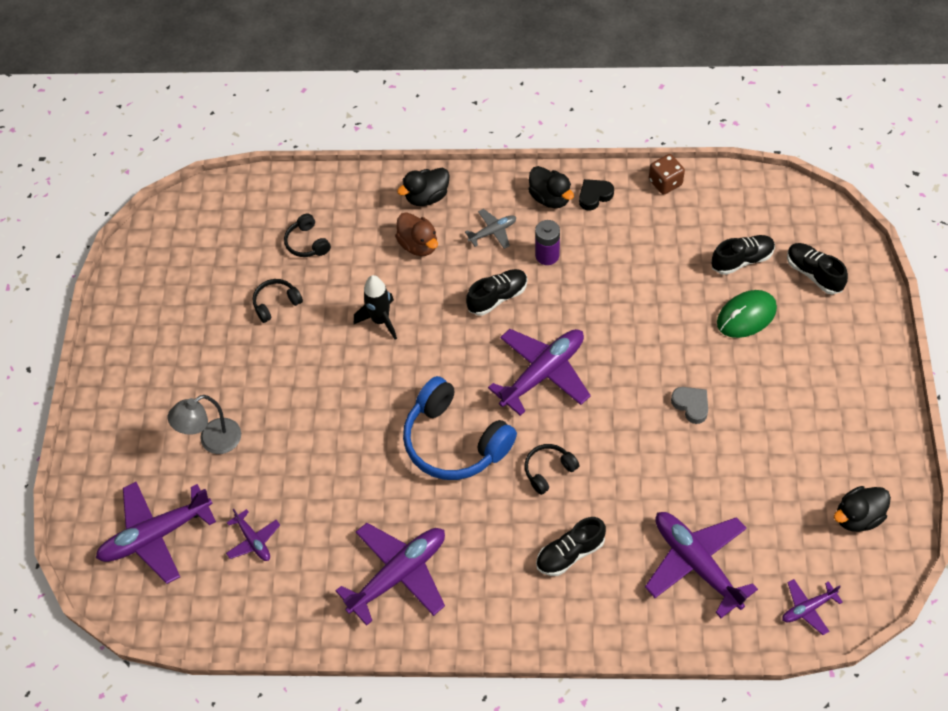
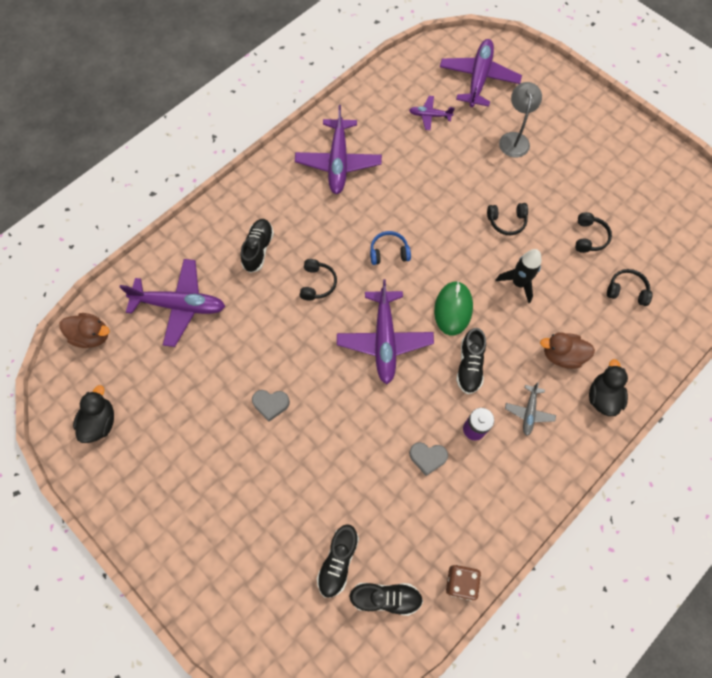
camera: 130 degrees right, 10 degrees up
blue headphones [403,376,517,480] -> blue headphones [370,231,411,265], size x0.48
black duck [528,166,574,208] -> none
black heart [579,179,614,210] -> none
green mouse [717,290,777,338] -> green mouse moved to [434,281,473,335]
purple plane [782,579,843,635] -> brown duck [59,313,110,348]
black shoe [787,243,848,295] -> black shoe moved to [349,583,423,616]
none -> grey heart [409,442,448,476]
none -> black headphones [487,203,528,235]

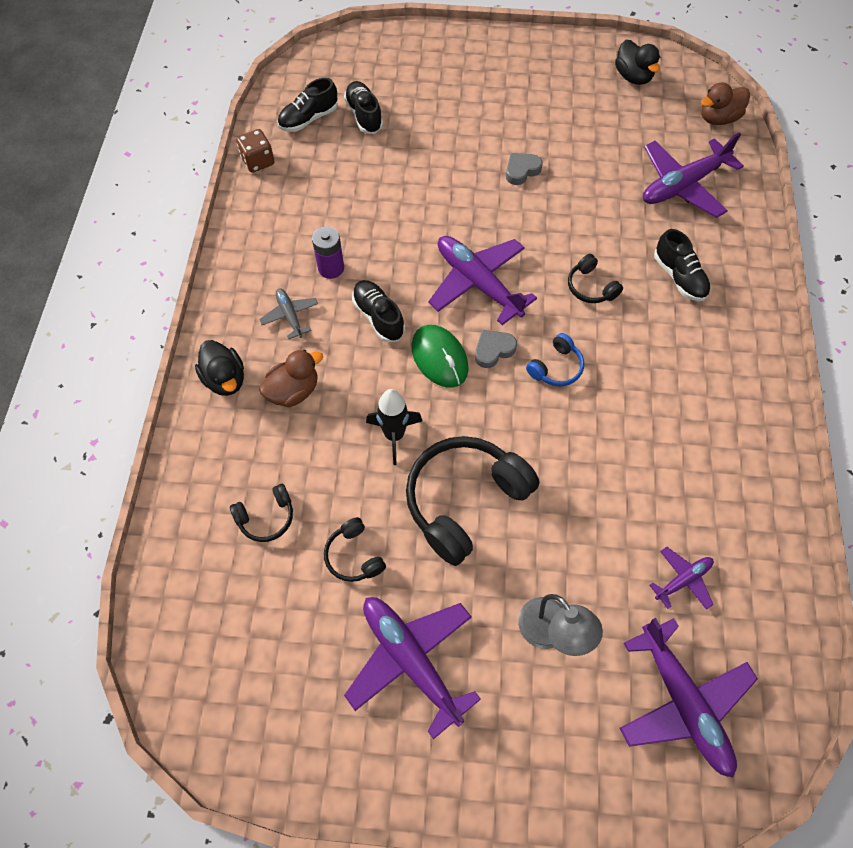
camera: 140 degrees right, 5 degrees down
purple plane [295,105,382,194] -> purple plane moved to [344,597,481,739]
grey heart [409,442,448,476] -> grey heart moved to [475,330,517,368]
black headphones [487,203,528,235] -> black headphones [406,436,540,566], size x2.09

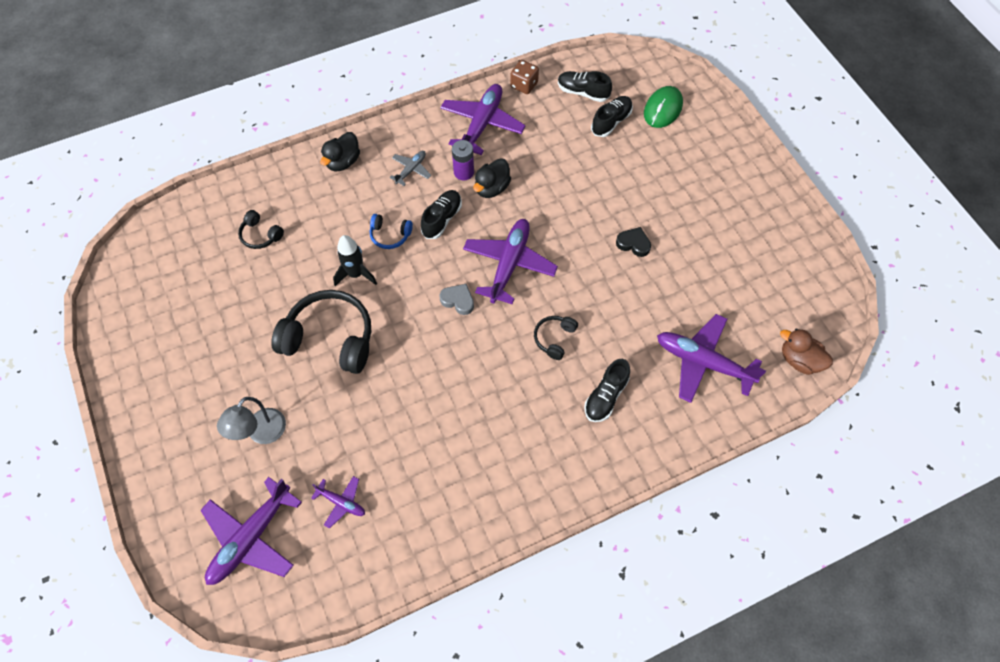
camera: 60 degrees right, 0 degrees up
brown duck [259,350,323,407] -> none
black headphones [324,517,386,582] -> none
purple plane [344,597,481,739] -> purple plane moved to [440,84,526,155]
green mouse [411,325,469,388] -> green mouse moved to [644,86,683,128]
grey heart [506,153,543,185] -> black heart [616,227,651,257]
blue headphones [526,333,584,386] -> blue headphones moved to [370,214,413,249]
black duck [615,40,660,85] -> black duck moved to [473,158,511,198]

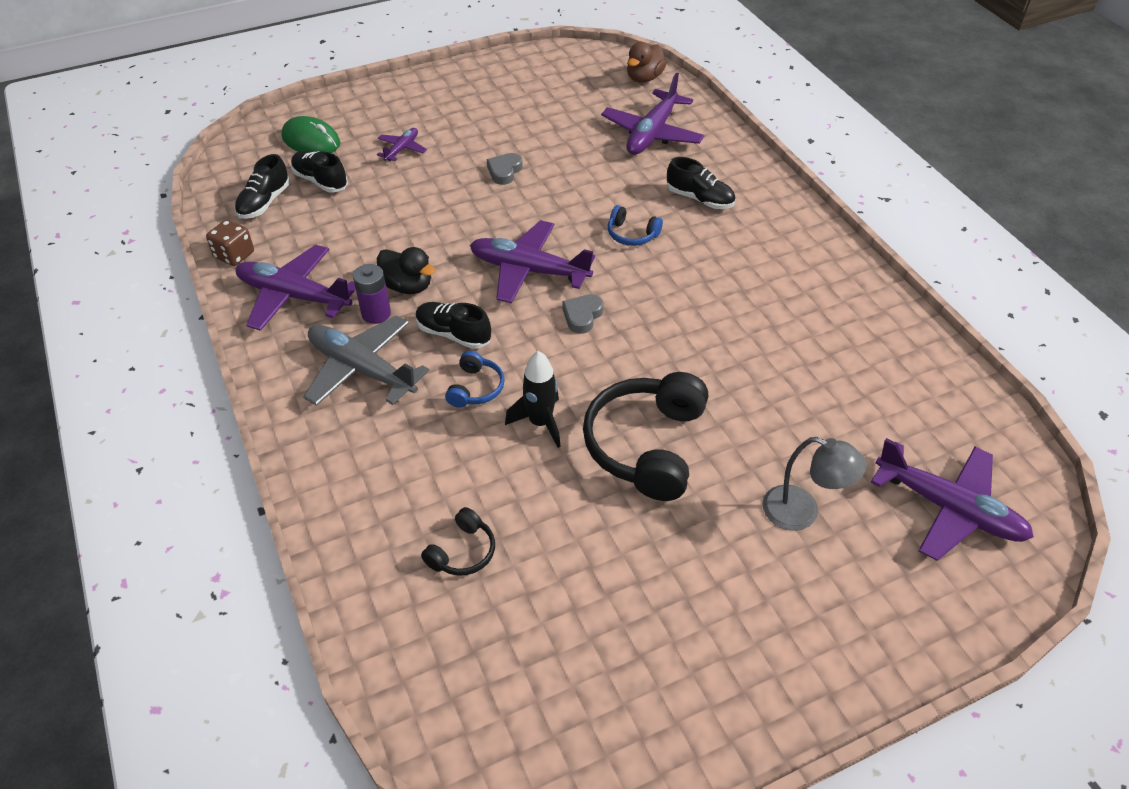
camera: 90 degrees left, 15 degrees down
purple plane [311,476,365,528] -> purple plane moved to [377,128,427,161]
black duck [320,132,360,171] -> none
grey plane [390,151,431,186] -> grey plane [303,315,429,406], size x1.98
black headphones [534,316,578,360] -> blue headphones [608,205,663,246]
black heart [616,227,651,257] -> grey heart [487,153,523,185]

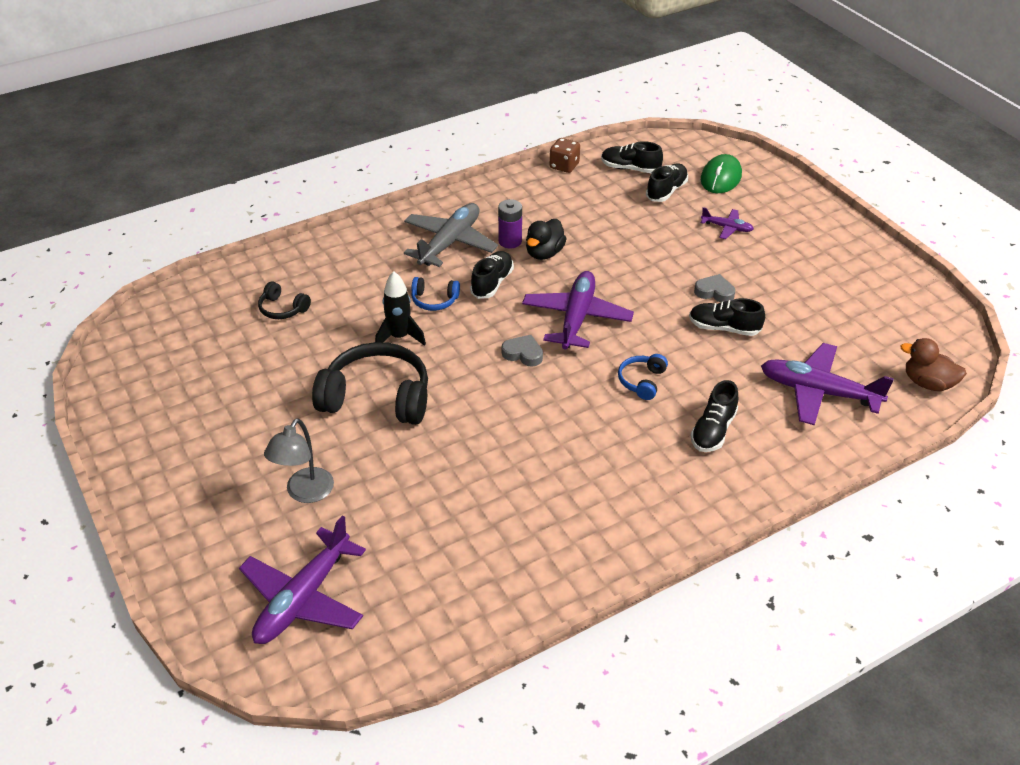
camera: 85 degrees right, 5 degrees down
purple plane [236,245,356,331] -> none
none -> black shoe [689,298,765,336]

